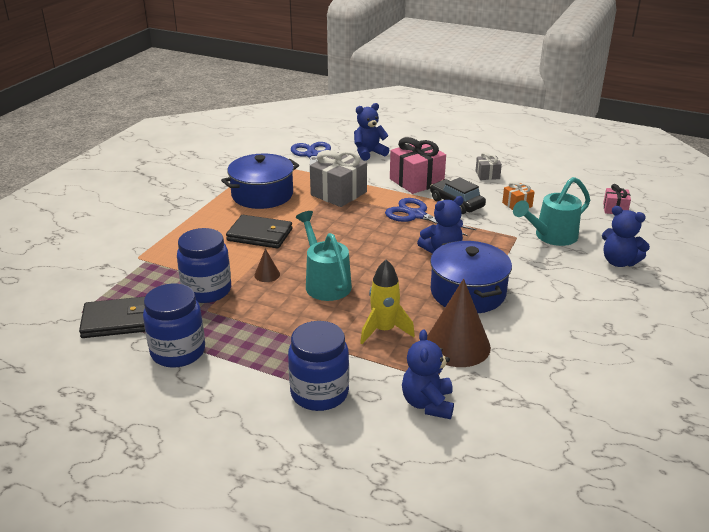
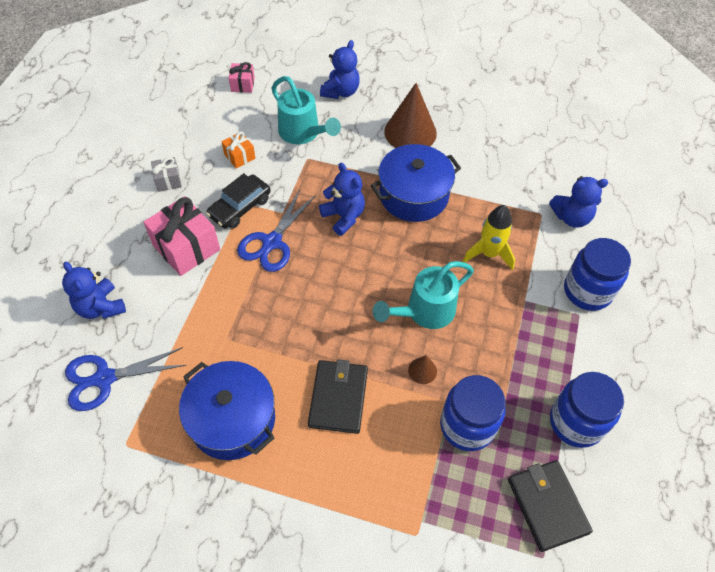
camera: 100 degrees left, 25 degrees up
grey gift [310,150,367,207] -> none
brown cone [427,279,491,367] -> brown cone moved to [384,83,437,148]

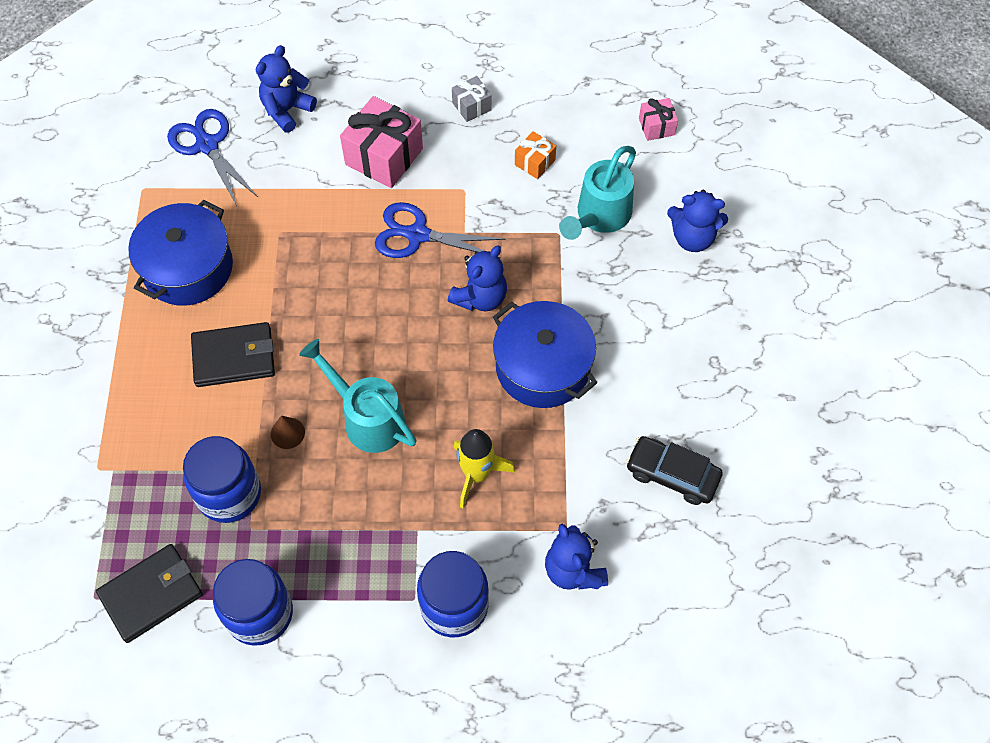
camera: 75 degrees right, 5 degrees up
black car [206,173,271,228] -> black car moved to [626,436,723,505]
brown cone [384,83,437,148] -> none

